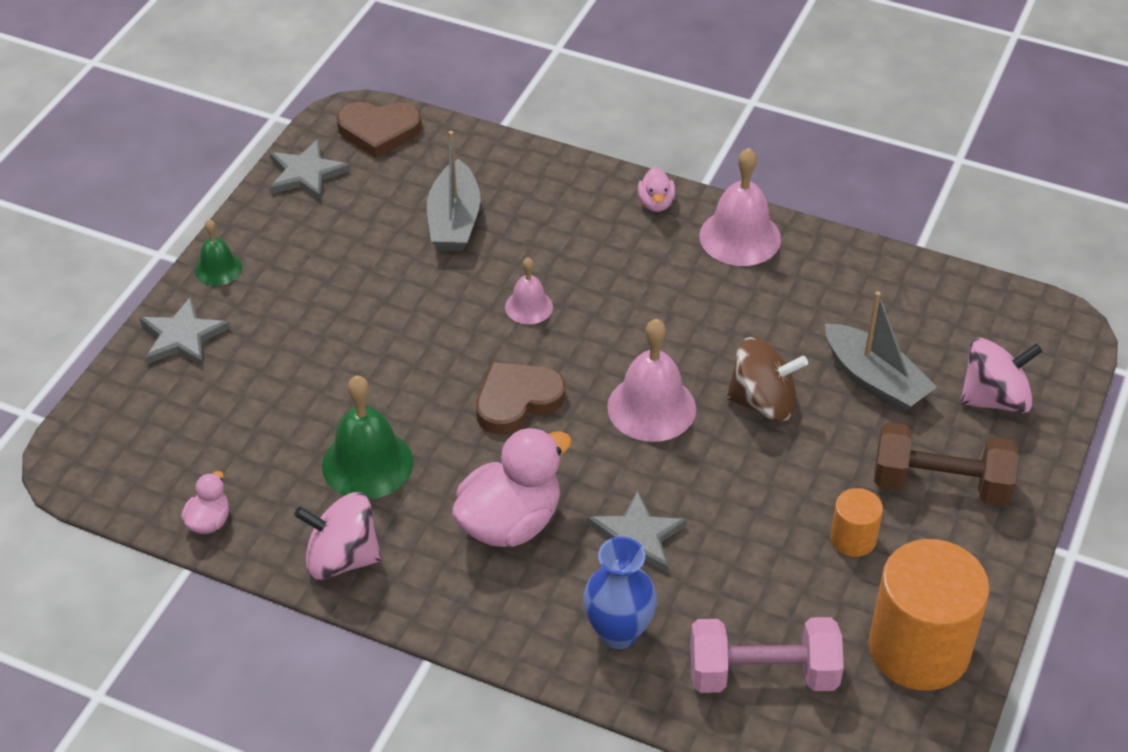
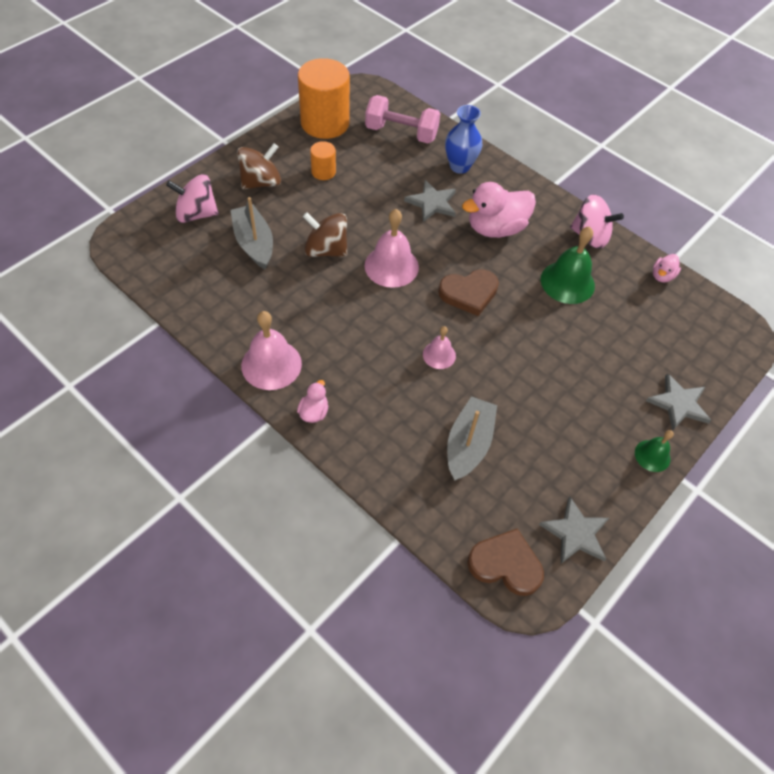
camera: 165 degrees left, 10 degrees up
brown dumbbell [874,422,1019,506] -> brown spinning top [237,143,281,189]

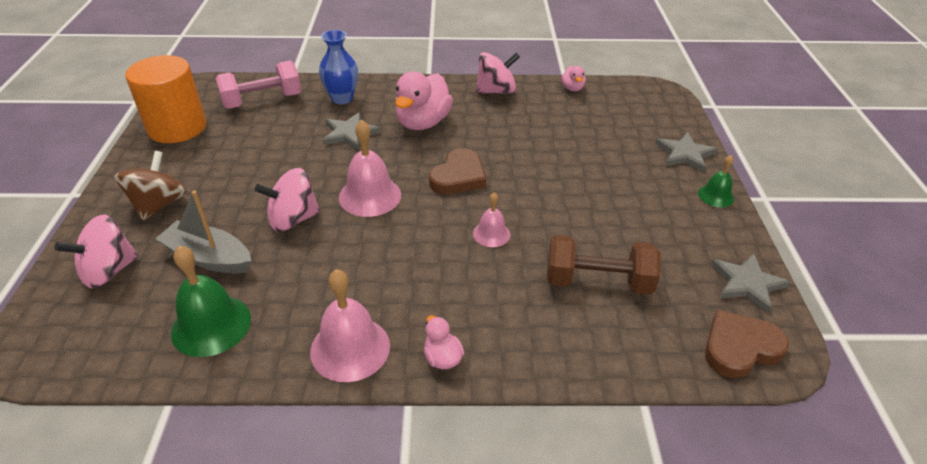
camera: 40 degrees left, 15 degrees down
brown spinning top [303,212,347,257] -> pink spinning top [255,168,320,232]
orange cylinder [310,141,336,180] -> none
grey boat [447,396,497,480] -> brown dumbbell [547,235,661,295]
green bell [541,226,595,304] -> green bell moved to [171,246,251,357]

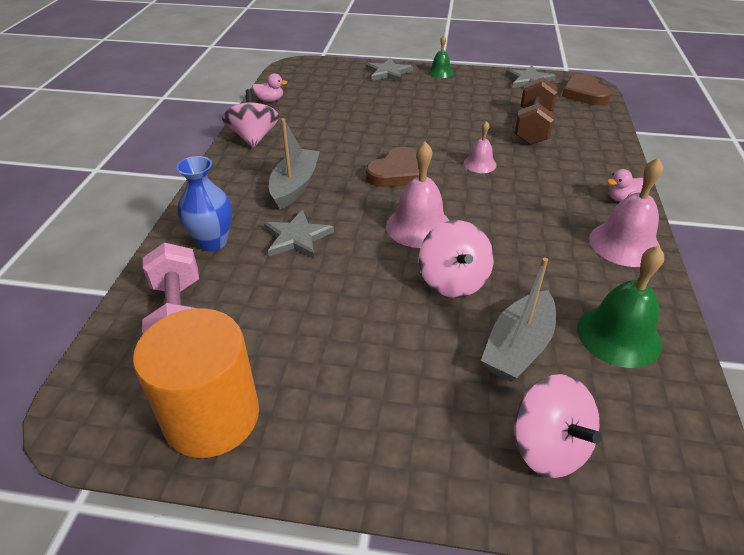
camera: 80 degrees left, 0 degrees up
brown spinning top [114,151,187,220] -> none
pink duck [395,71,453,130] -> grey boat [269,118,320,209]
brown heart [429,149,486,194] -> brown heart turned 90 degrees clockwise [366,147,419,187]

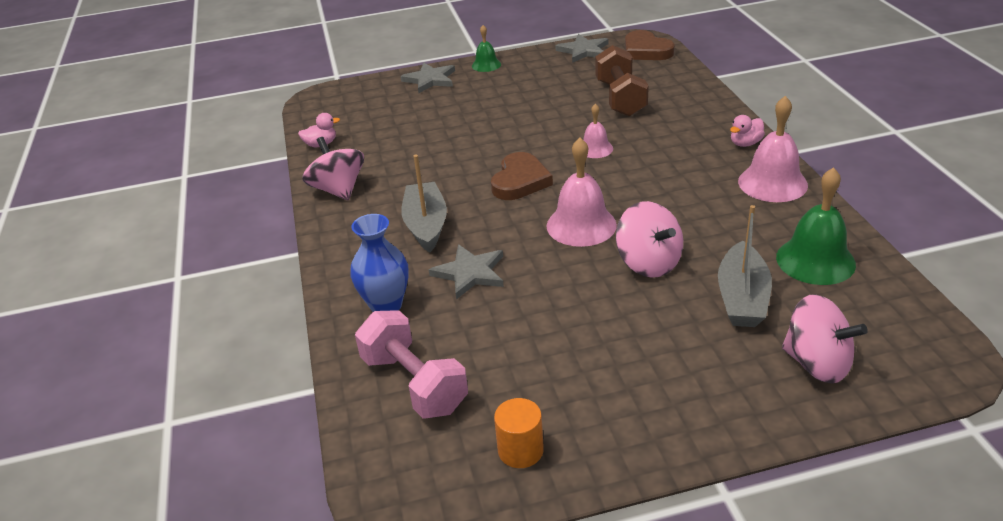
camera: 20 degrees left, 5 degrees down
orange cylinder [133,308,259,458] -> orange cylinder [494,398,544,468], size x0.48

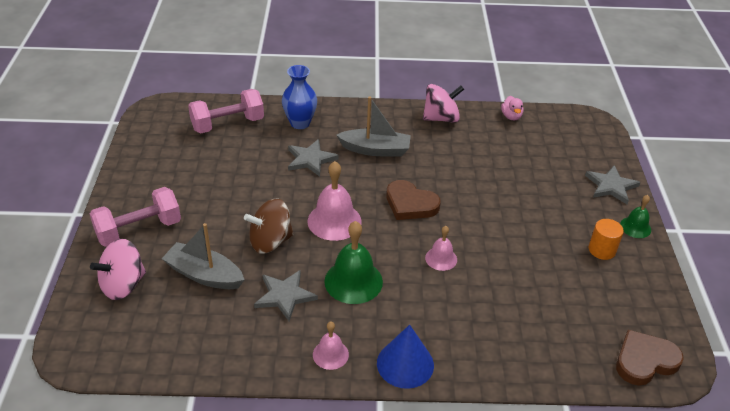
camera: 100 degrees right, 5 degrees up
orange cylinder [494,398,544,468] -> orange cylinder moved to [589,219,624,260]
grey star [556,34,609,63] -> grey star moved to [254,270,318,321]
brown dumbbell [595,45,649,116] -> none
pink spinning top [616,201,683,278] -> brown spinning top [244,199,294,254]
pink duck [730,115,765,147] -> blue cone [377,325,434,389]
pink bell [738,96,808,202] -> pink bell [313,322,349,370], size x0.57
green bell [776,167,856,285] -> green bell moved to [324,221,383,304]
none -> pink dumbbell [90,187,181,247]

